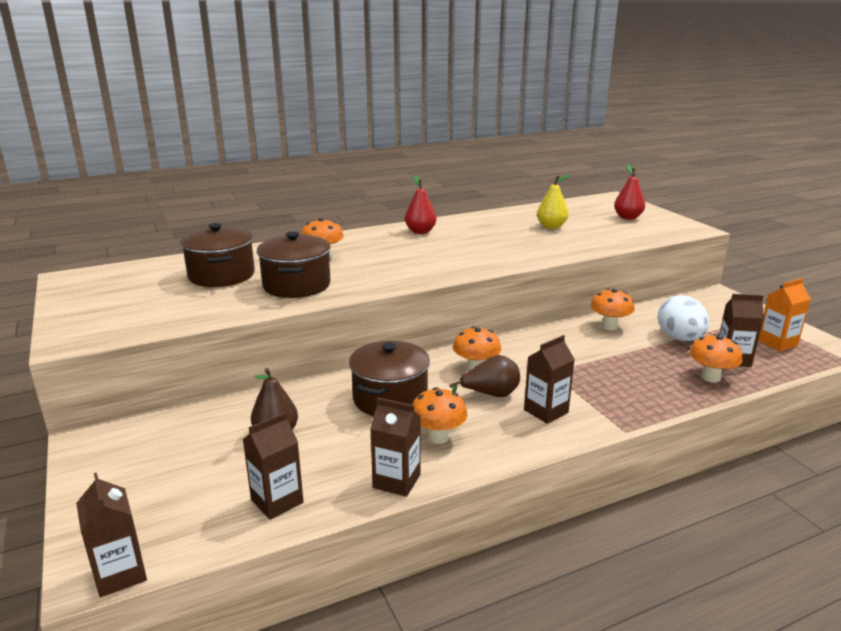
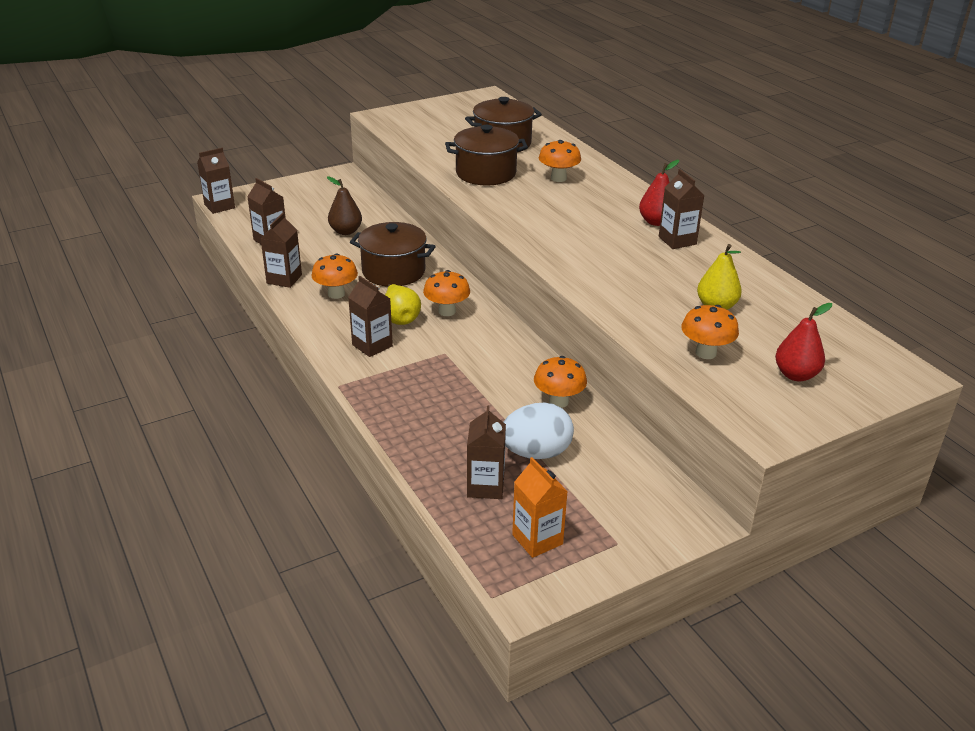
camera: 85 degrees right, 10 degrees up
brown pear [449,355,520,397] -> yellow pear [385,284,421,325]
orange mushroom [689,334,743,382] -> orange mushroom moved to [681,305,739,359]
none -> brown carton [659,169,705,249]

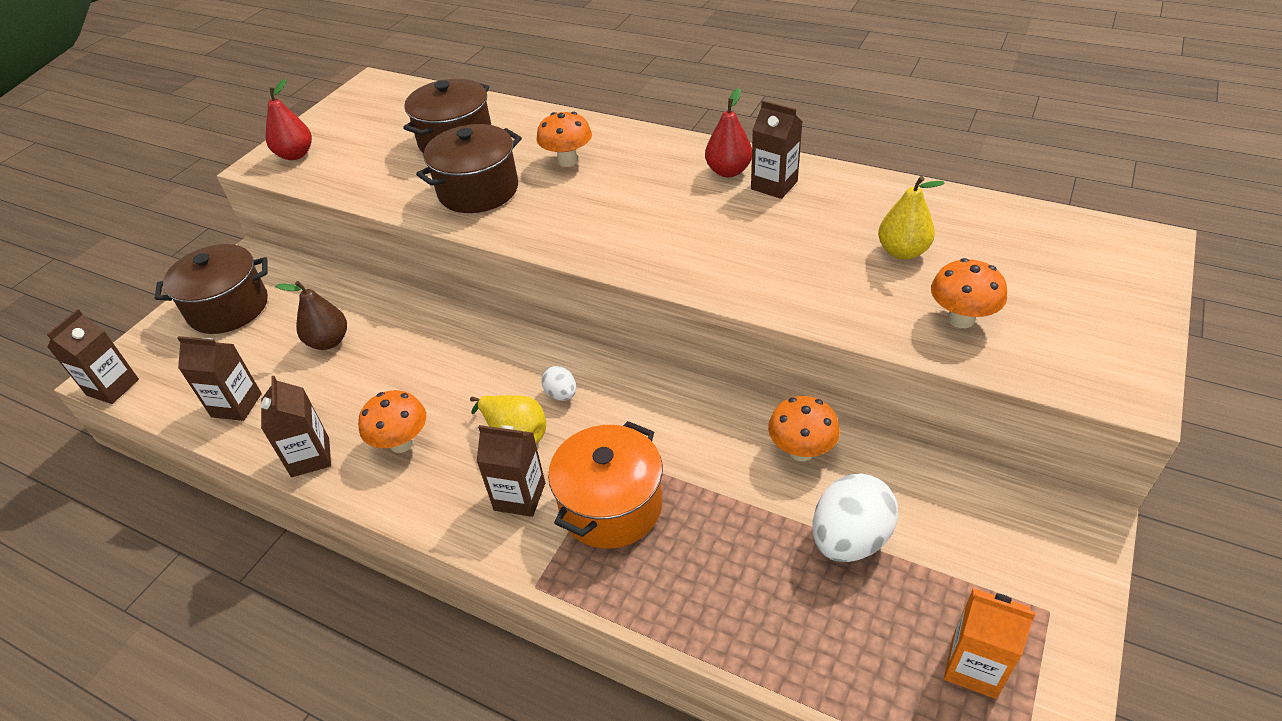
camera: 30 degrees left, 10 degrees up
brown pot [350,222,436,287] -> brown pot moved to [155,244,268,334]
orange mushroom [423,270,470,316] -> white egg [541,366,576,401]
brown carton [467,406,506,499] -> none
red pear [775,303,832,381] -> red pear moved to [266,79,312,160]
none -> orange pot [548,421,663,549]

